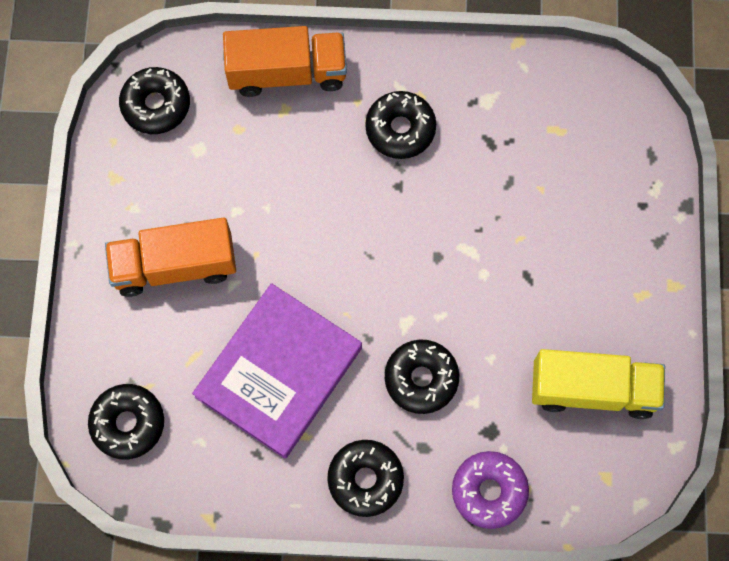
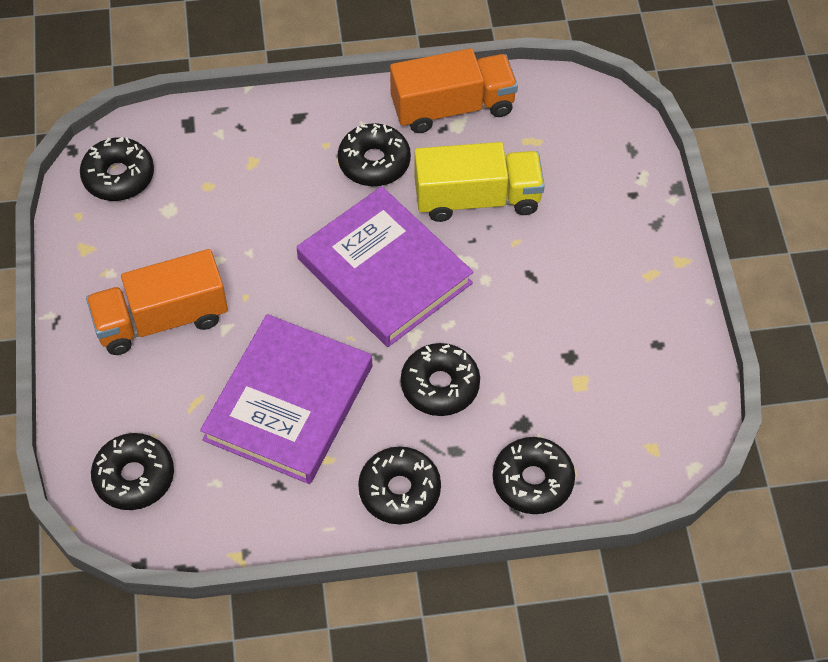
camera: 10 degrees left, 15 degrees down
orange truck [223,26,347,97] -> orange truck moved to [390,48,518,133]
purple donut [452,451,529,529] -> black donut [493,437,575,514]
yellow truck [532,349,665,419] -> yellow truck moved to [415,142,545,222]
none -> purple book [297,186,473,347]

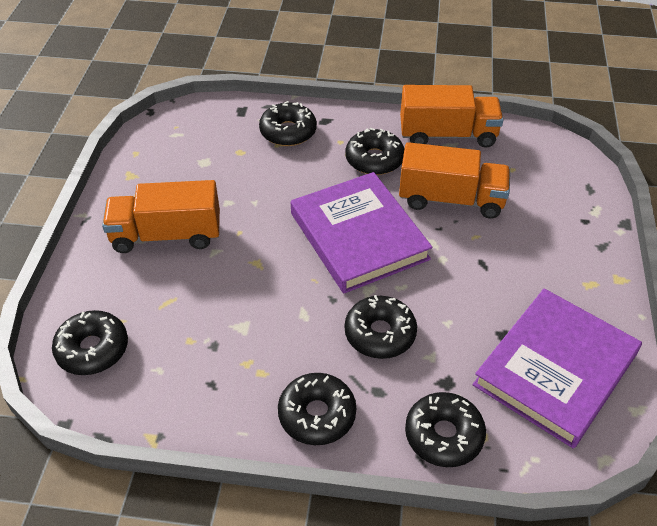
camera: 15 degrees right, 10 degrees down
black donut [80,137,154,201] -> black donut moved to [259,101,317,146]
purple book [200,314,372,484] -> purple book moved to [472,289,642,448]
yellow truck [415,142,545,222] -> orange truck [399,142,510,219]

